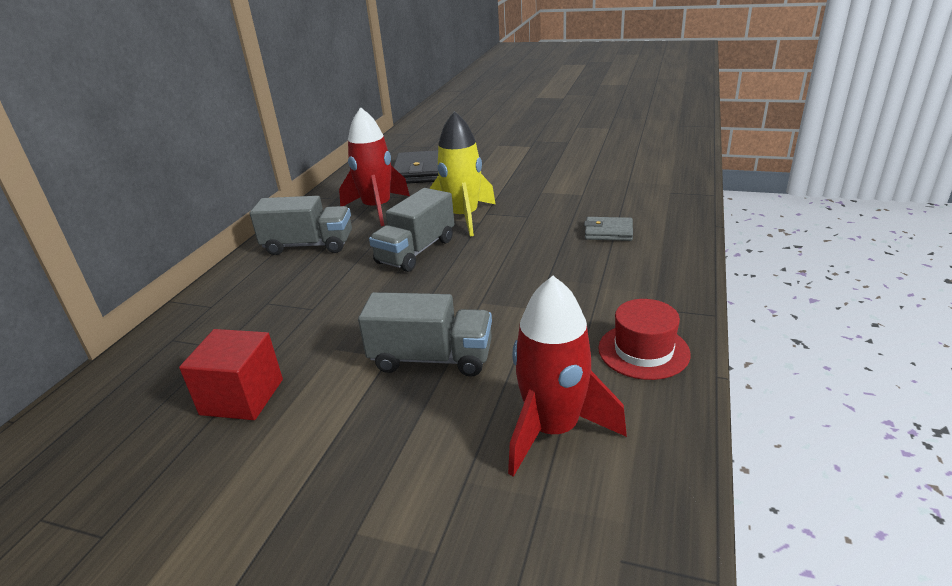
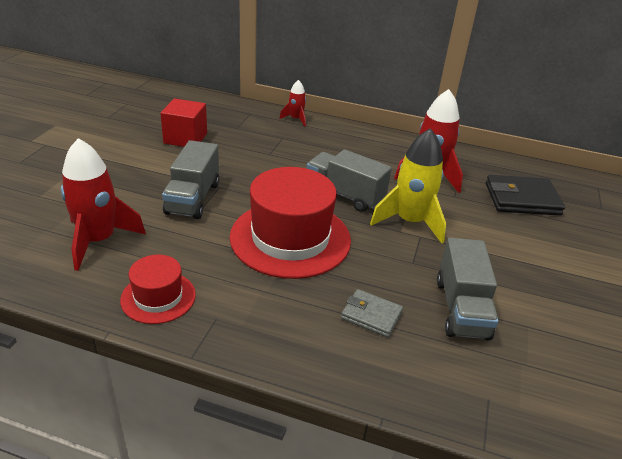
camera: 85 degrees right, 5 degrees up
grey truck [250,196,352,255] -> grey truck moved to [437,238,499,340]
grey wallet [584,217,633,241] -> grey wallet turned 75 degrees counterclockwise [341,289,403,337]
none -> red hat [230,167,351,279]
none -> red rocket [280,80,306,127]

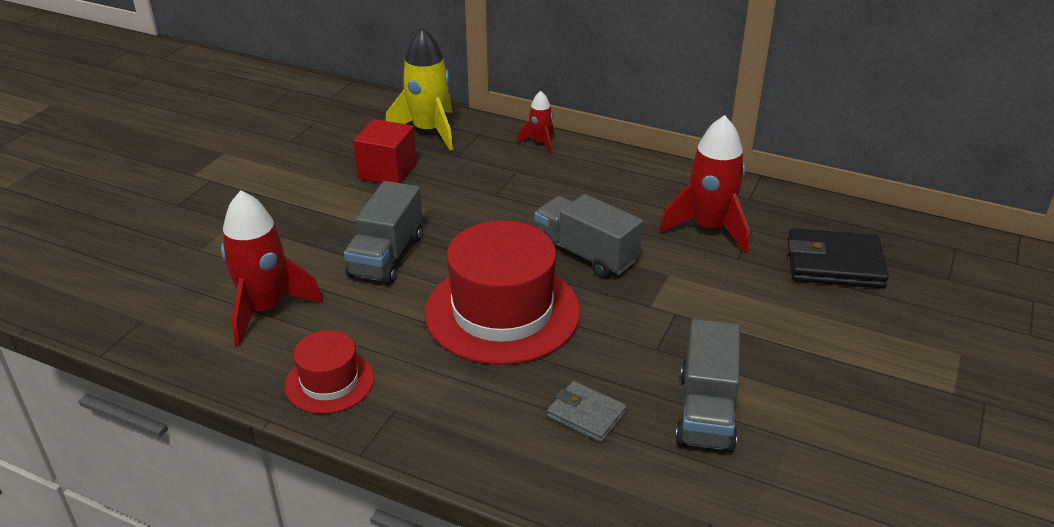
camera: 10 degrees right, 0 degrees up
yellow rocket [370,128,446,244] -> yellow rocket moved to [386,28,453,151]

